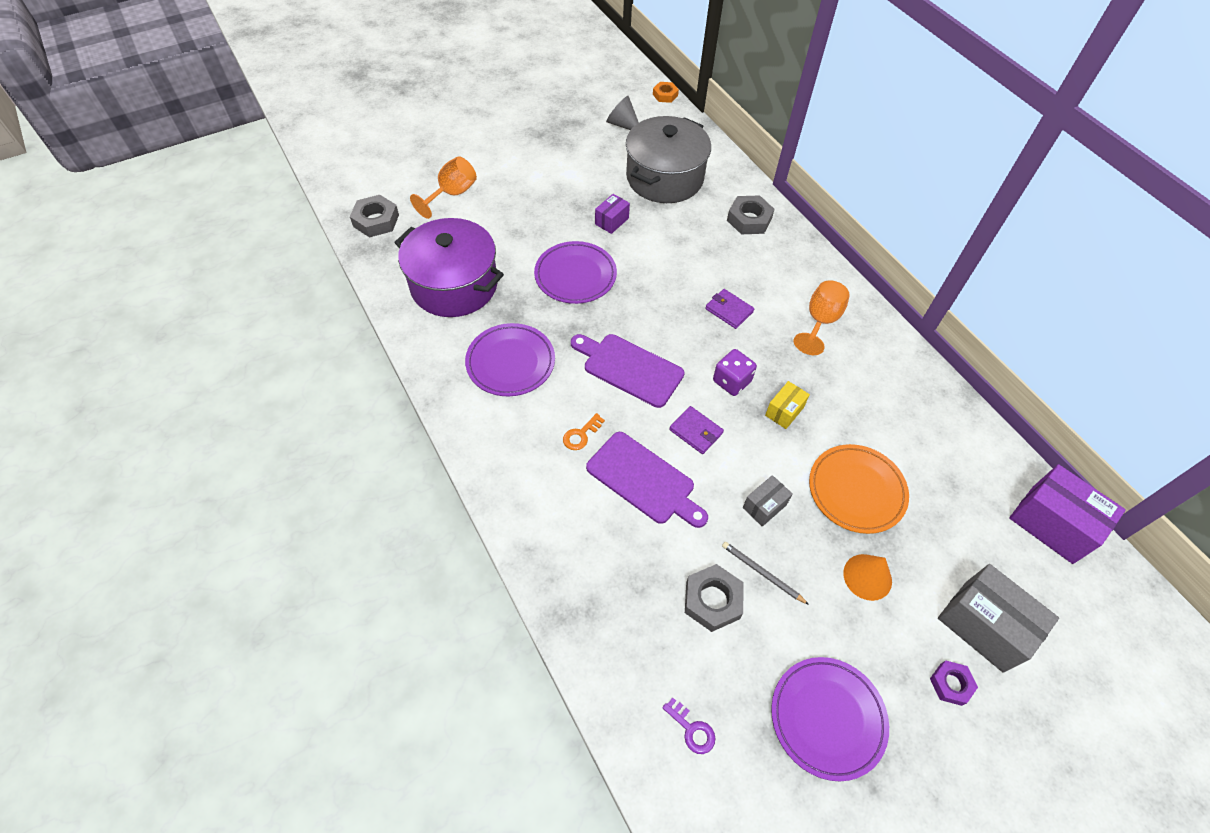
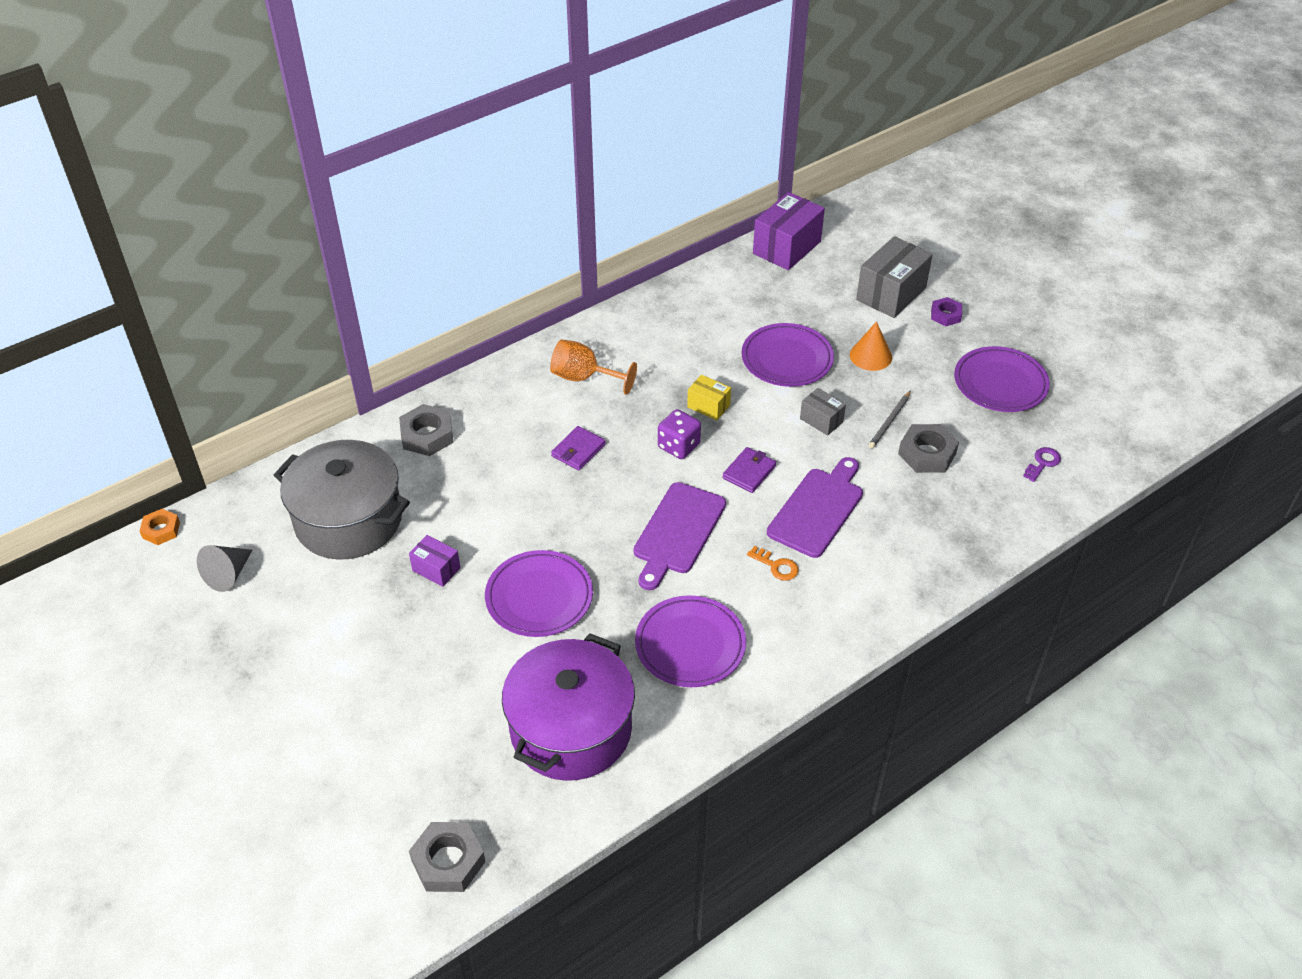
camera: 95 degrees left, 10 degrees down
orange goblet [410,156,477,219] -> none
orange plate [809,444,909,534] -> purple plate [741,323,834,387]

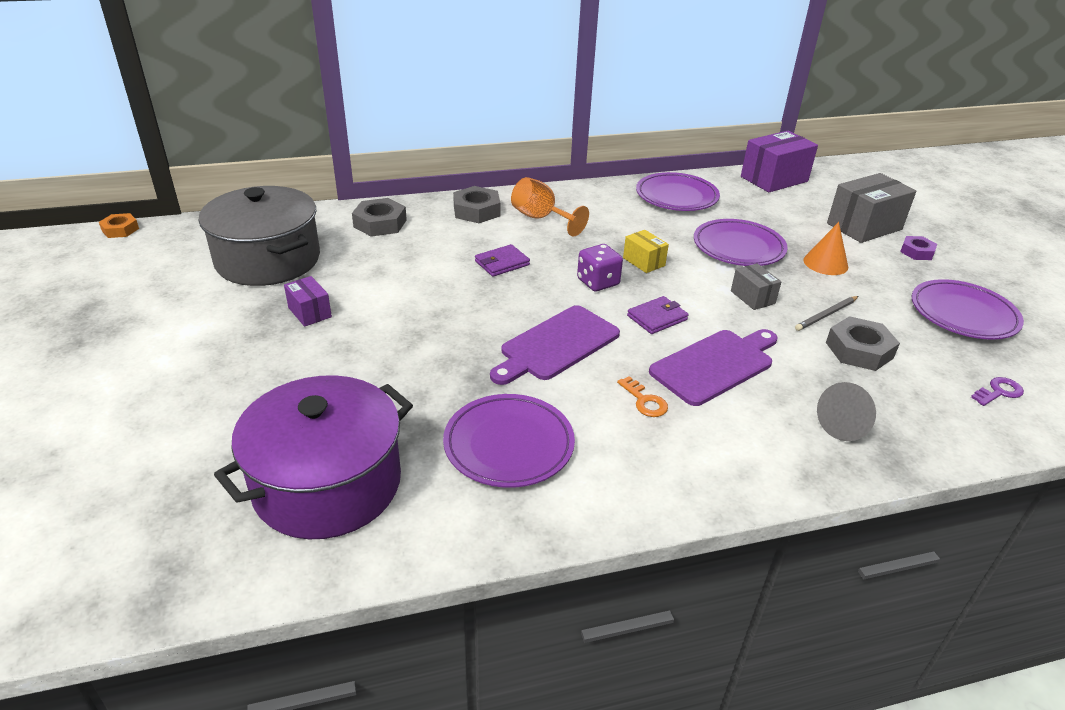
camera: 20 degrees right, 10 degrees down
grey cone [197,545,252,592] -> grey cone moved to [817,382,876,441]
grey nut [409,822,485,892] -> grey nut moved to [453,186,500,223]
purple plate [485,550,593,637] -> purple plate moved to [636,172,720,211]

